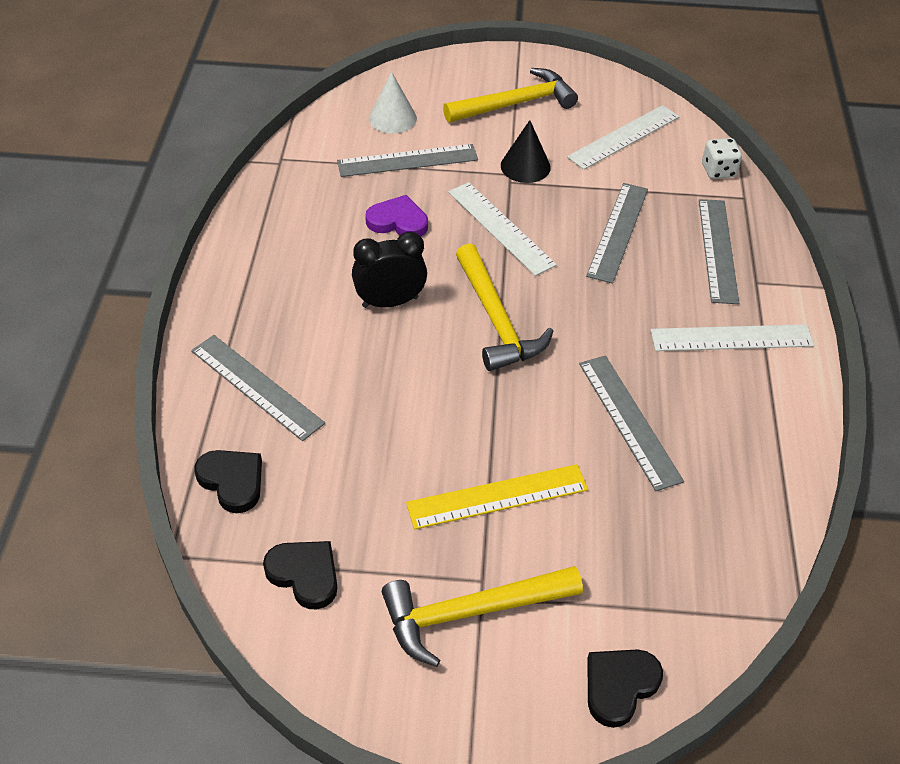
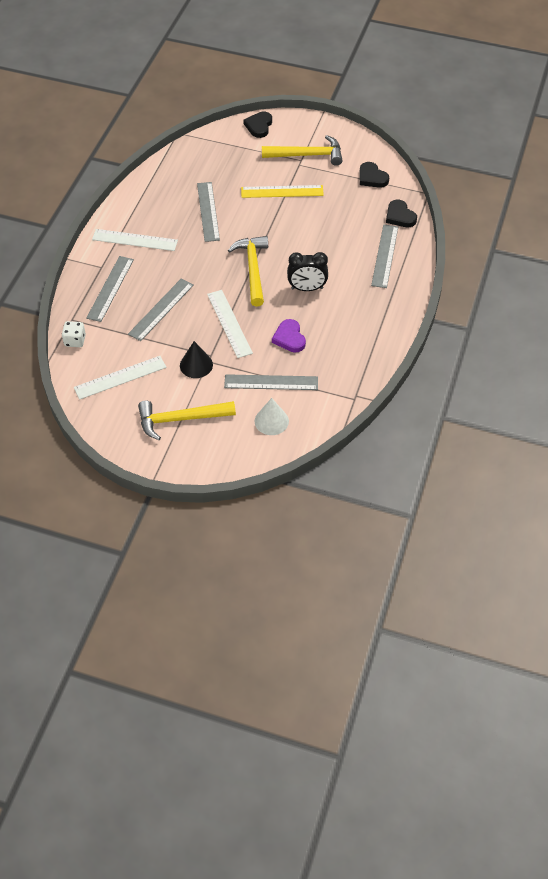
camera: 165 degrees left, 5 degrees up
grey ruler [191,335,325,441] -> grey ruler turned 45 degrees clockwise [371,225,398,288]
purple heart [365,195,428,236] -> purple heart turned 45 degrees clockwise [272,319,306,353]
black heart [587,649,663,728] -> black heart turned 135 degrees clockwise [244,112,272,138]

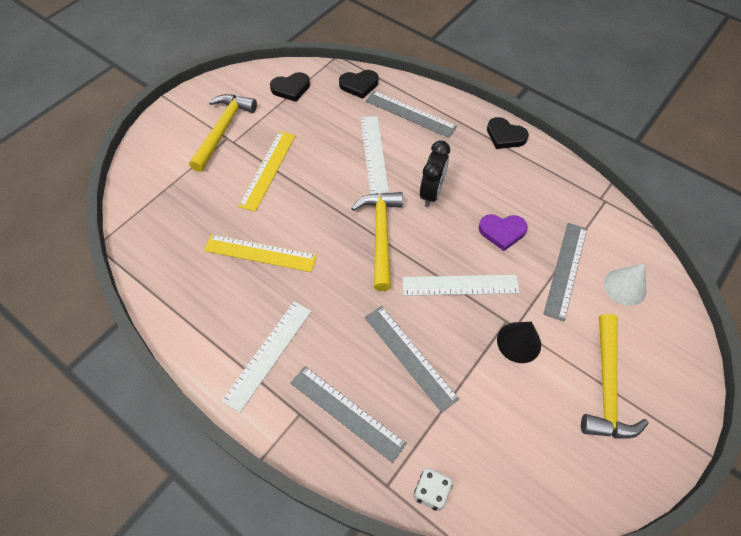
camera: 70 degrees left, 5 degrees up
white ruler [74,356,166,400] -> white ruler moved to [361,116,389,194]
grey ruler [197,182,220,242] -> yellow ruler [204,234,317,272]
yellow hammer [228,236,268,307] -> yellow hammer turned 75 degrees clockwise [351,192,403,291]
black heart [244,112,272,138] -> black heart moved to [487,117,529,149]

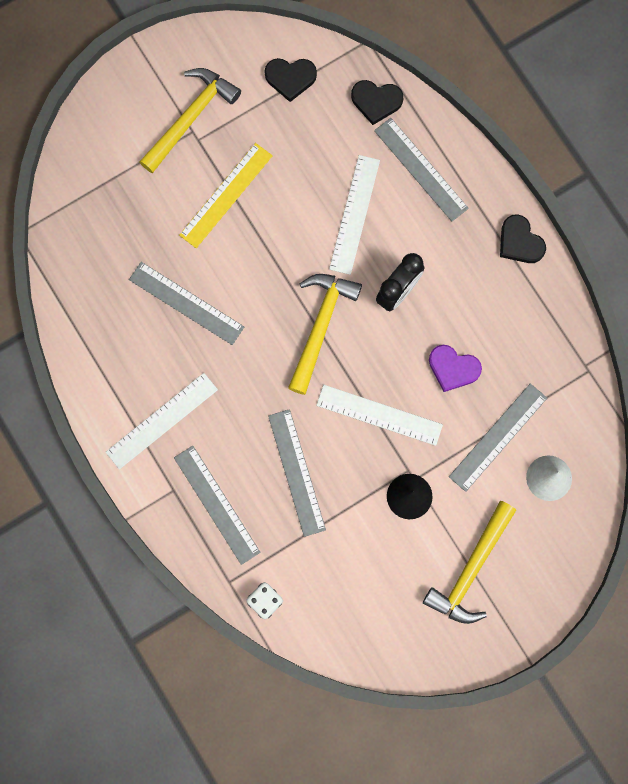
camera: 20 degrees right, 20 degrees up
yellow ruler [204,234,317,272] -> grey ruler [129,262,244,345]

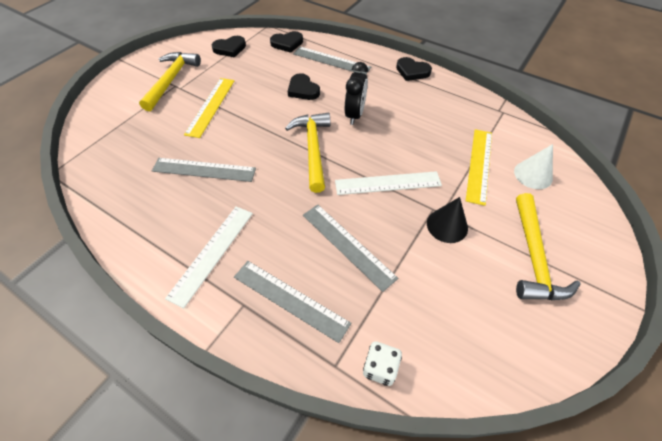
camera: 25 degrees left, 25 degrees down
white ruler [329,155,380,275] -> black heart [287,73,320,100]
purple heart [429,345,482,392] -> none
grey ruler [449,383,547,492] -> yellow ruler [466,129,492,206]

